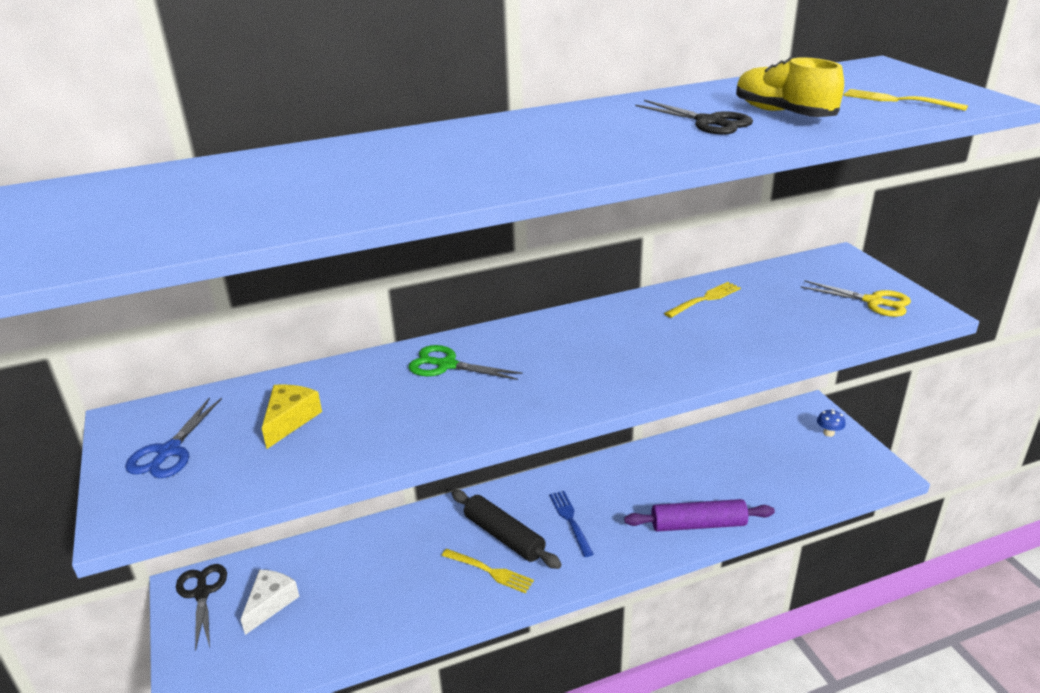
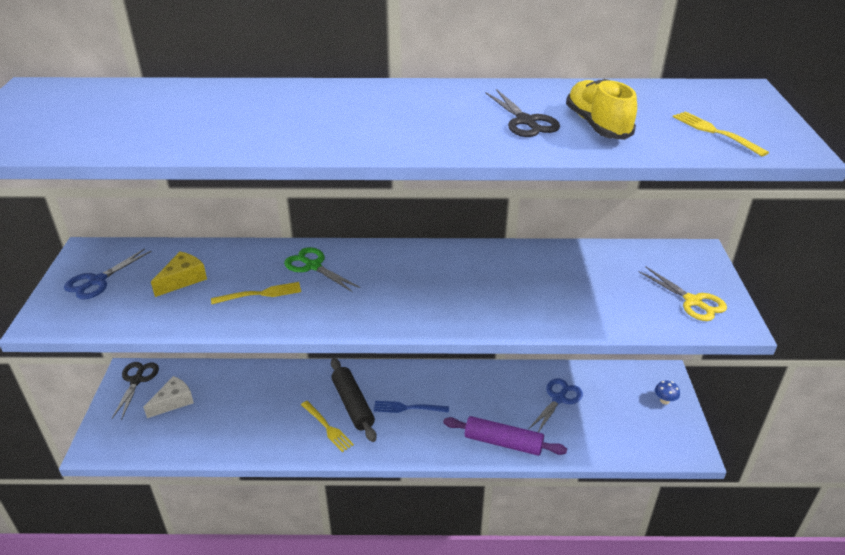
camera: 20 degrees right, 5 degrees up
blue fork [549,491,594,557] -> blue fork turned 90 degrees counterclockwise [374,401,449,413]
yellow fork [664,282,741,318] -> yellow fork moved to [211,282,301,304]
none -> blue scissors [529,378,583,432]

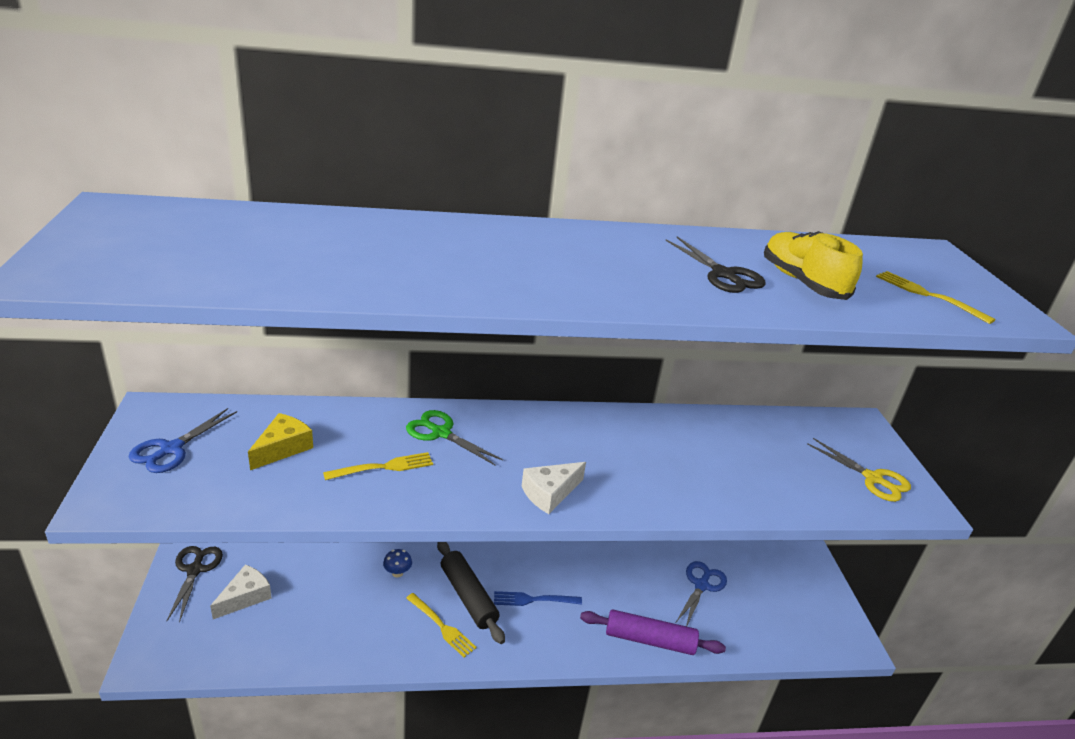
camera: 10 degrees left, 5 degrees down
blue mushroom [655,381,680,404] -> blue mushroom moved to [383,549,412,577]
none -> white cheese [522,462,586,514]

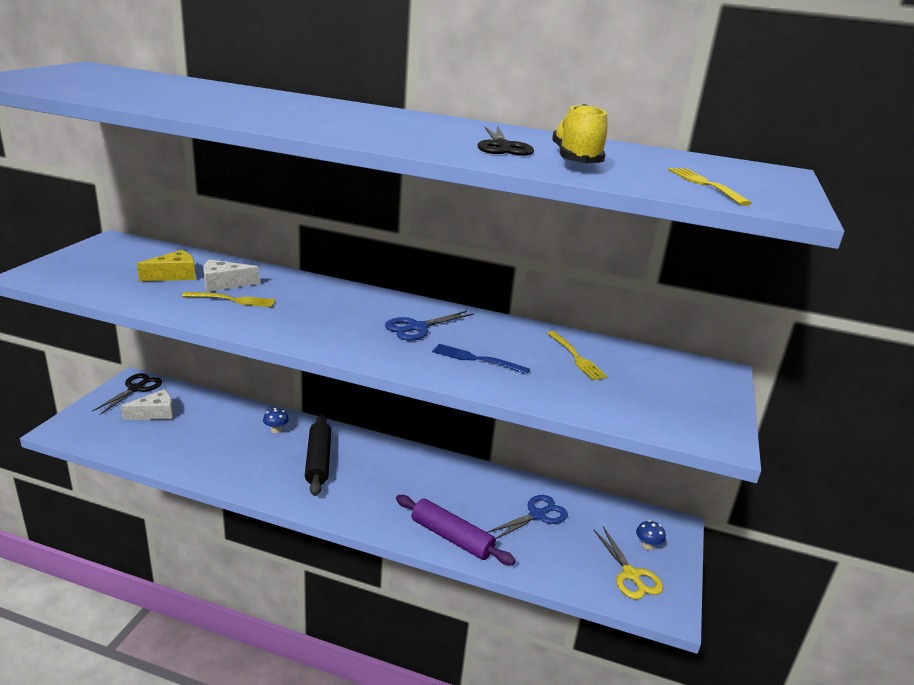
camera: 25 degrees right, 5 degrees down
blue scissors [128,408,237,473] -> blue scissors moved to [385,311,474,341]
green scissors [406,410,503,465] -> none
yellow fork [406,593,477,658] -> yellow fork moved to [547,331,608,380]
blue fork [494,591,582,606] -> blue fork moved to [432,344,530,374]
white cheese [522,462,586,514] -> white cheese moved to [203,259,260,292]
yellow scissors [807,438,911,502] -> yellow scissors moved to [593,527,663,600]
none -> blue mushroom [636,520,666,550]

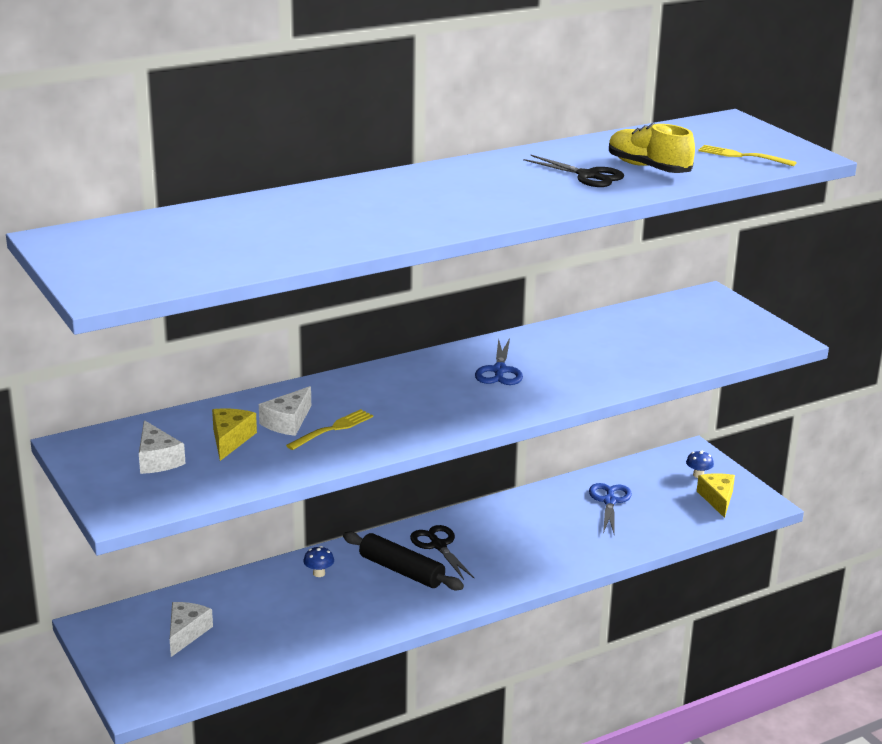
camera: 45 degrees left, 0 degrees up
black scissors [92,373,162,415] -> black scissors moved to [410,525,474,580]
purple rolling pin [396,495,515,565] -> none
blue fork [432,344,530,374] -> none
yellow fork [547,331,608,380] -> none
yellow scissors [593,527,663,600] -> yellow cheese [697,473,735,518]
none -> white cheese [139,420,186,474]

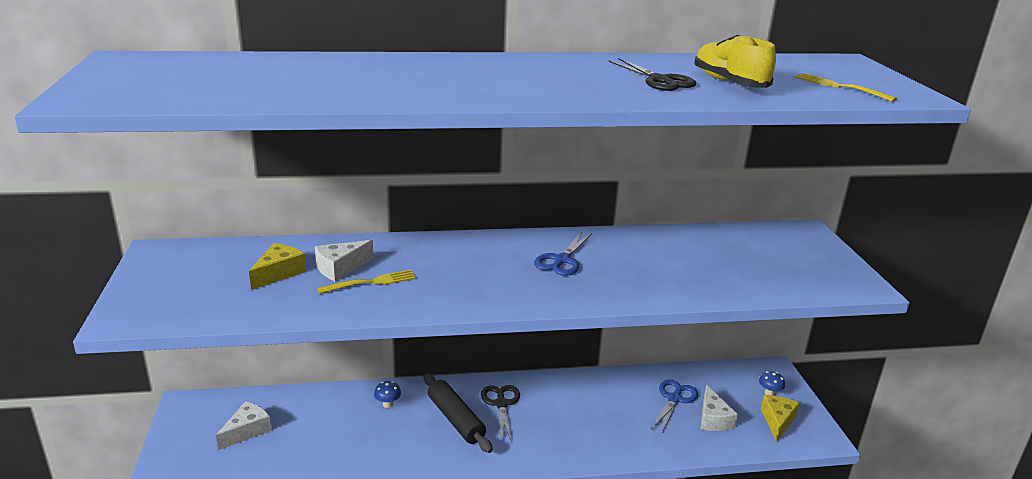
camera: 20 degrees right, 0 degrees up
white cheese [139,420,186,474] -> white cheese moved to [700,385,738,431]

